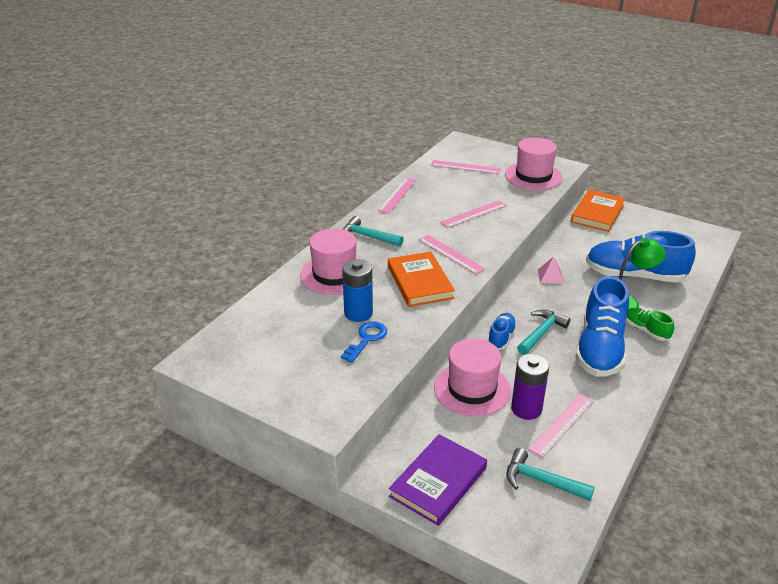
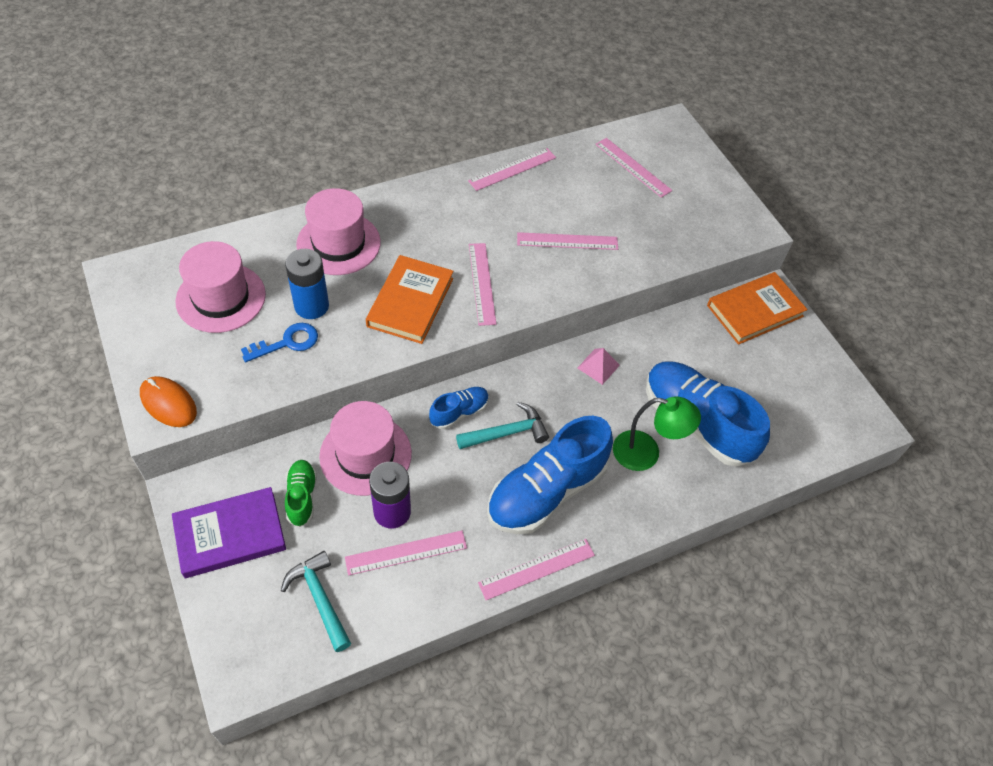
camera: 30 degrees right, 20 degrees up
turquoise hammer [343,216,404,247] -> none
pink hat [505,137,563,190] -> pink hat moved to [175,241,266,333]
green shoe [626,308,674,341] -> green shoe moved to [285,460,317,527]
none -> orange mouse [140,376,197,427]
none -> pink ruler [478,539,595,600]

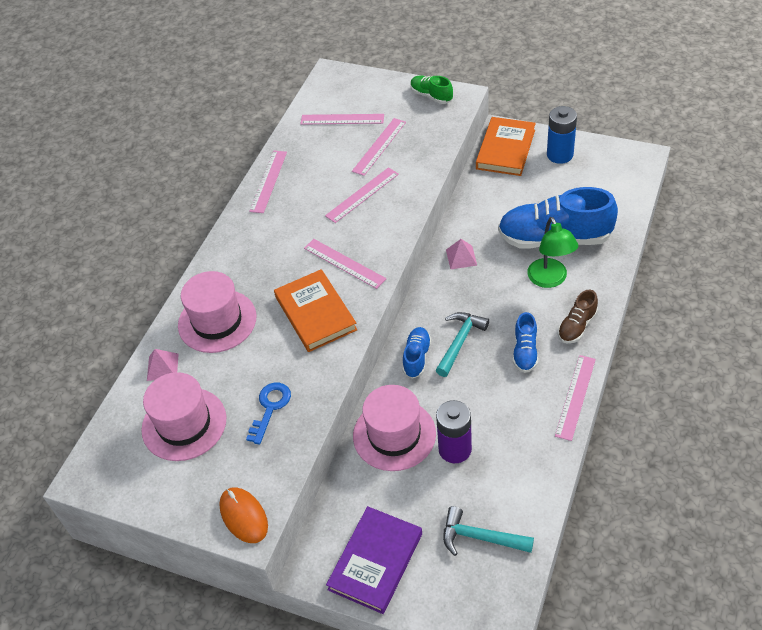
camera: 35 degrees left, 5 degrees down
orange mouse [140,376,197,427] -> orange mouse turned 60 degrees clockwise [219,487,268,543]
blue battery [285,249,329,319] -> blue battery moved to [547,106,577,164]
green shoe [285,460,317,527] -> green shoe moved to [411,76,453,104]
pink ruler [345,531,467,576] -> pink ruler moved to [352,118,406,176]
blue shoe [487,416,613,534] -> blue shoe [513,312,538,373], size x0.49
green lamp [613,396,701,471] -> green lamp turned 105 degrees clockwise [527,217,578,288]
none -> pink pyramid [147,349,179,381]
none -> brown shoe [558,290,598,344]

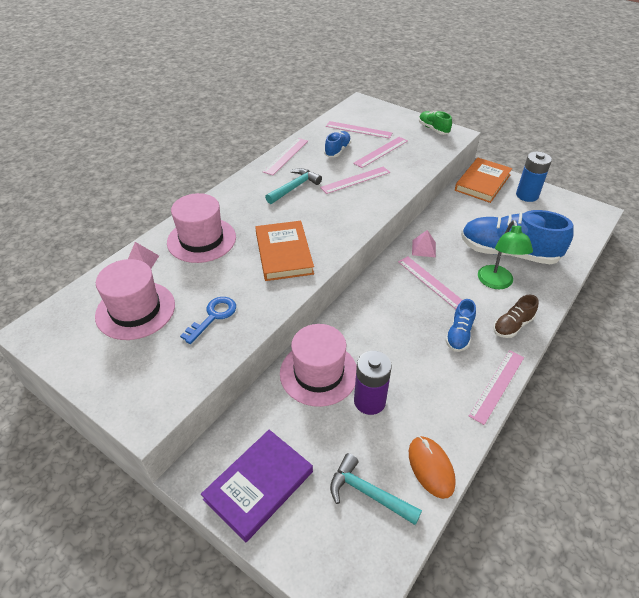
camera: 10 degrees right, 5 degrees down
orange mouse [219,487,268,543] -> orange mouse moved to [409,436,456,499]
pink ruler [304,239,386,289] -> pink ruler moved to [398,256,462,309]
blue shoe [402,327,432,379] -> blue shoe moved to [324,131,351,157]
turquoise hammer [435,312,489,377] -> turquoise hammer moved to [265,168,322,204]

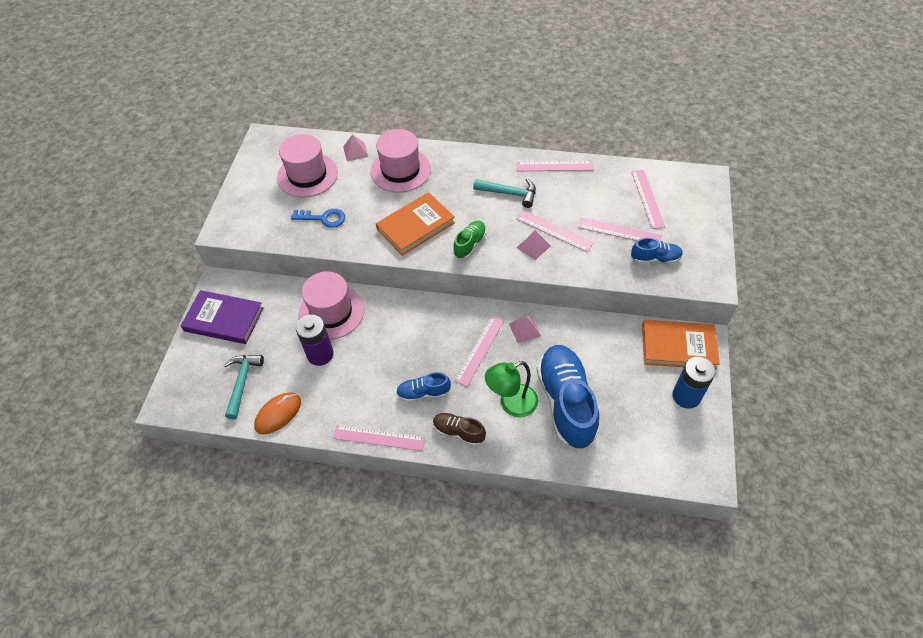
camera: 65 degrees right, 10 degrees up
blue shoe [324,131,351,157] -> blue shoe moved to [631,238,683,264]
green shoe [419,111,452,135] -> green shoe moved to [453,221,486,259]
none -> pink pyramid [517,230,551,260]

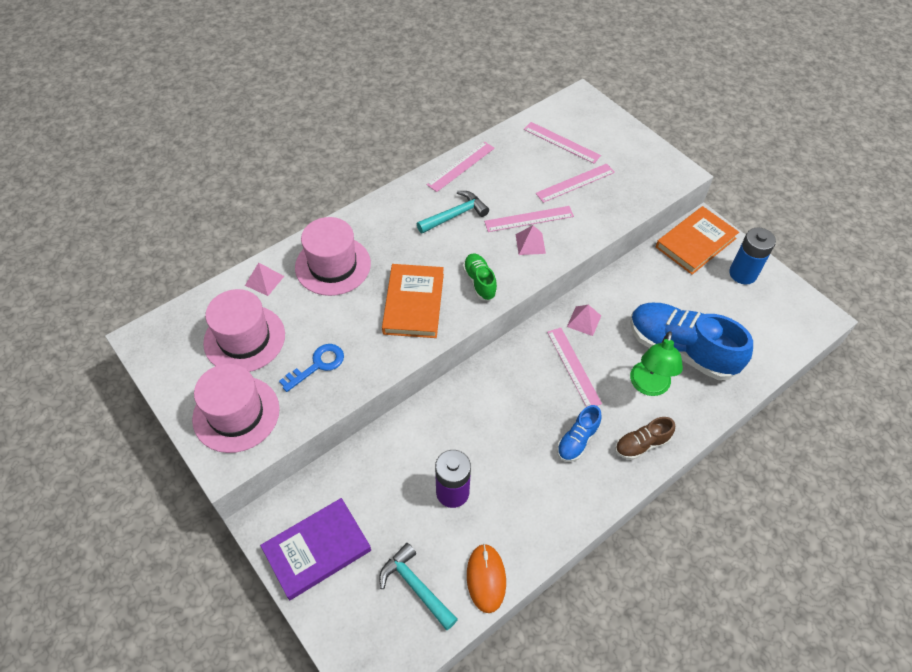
camera: 50 degrees left, 0 degrees up
pink hat [298,271,364,340] -> pink hat moved to [192,364,280,453]
pink ruler [333,425,425,451] -> none
blue shoe [631,238,683,264] -> none

